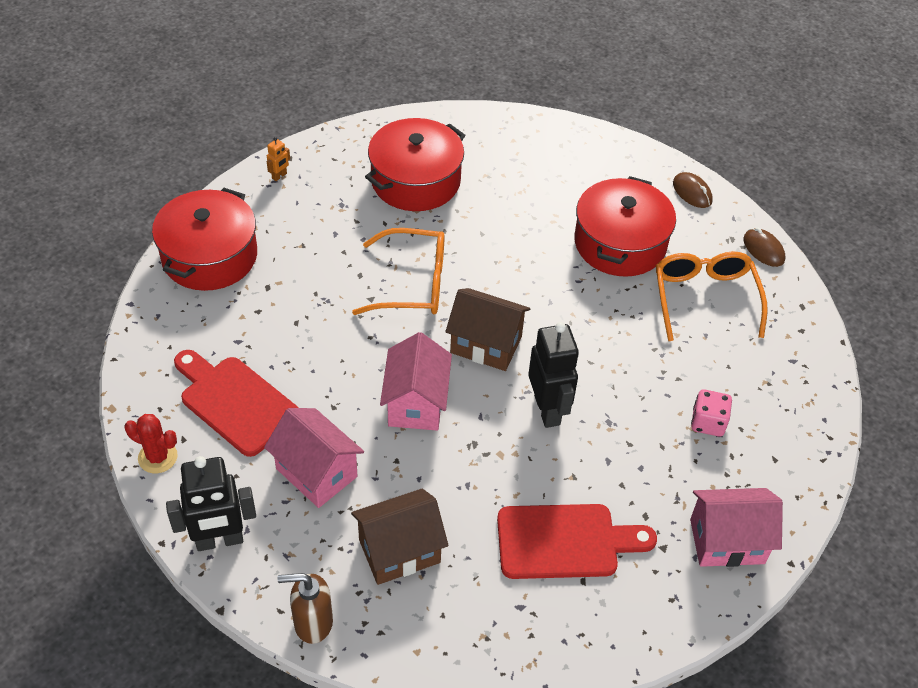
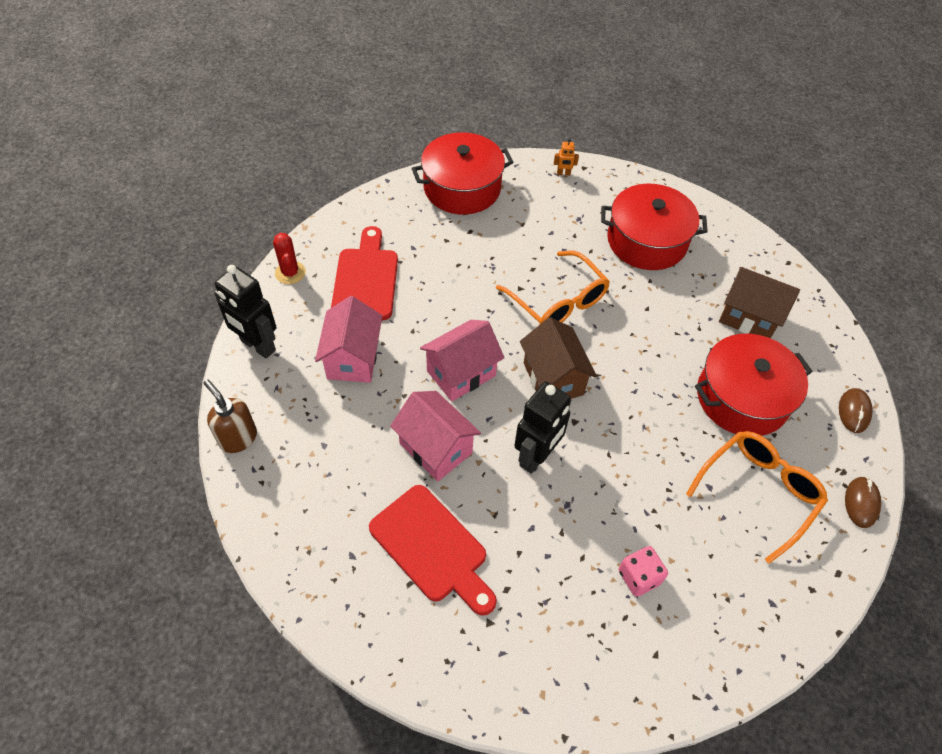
camera: 50 degrees right, 5 degrees up
brown house [351,488,449,585] -> brown house moved to [719,267,800,338]
pink house [690,488,783,567] -> pink house moved to [390,391,481,481]

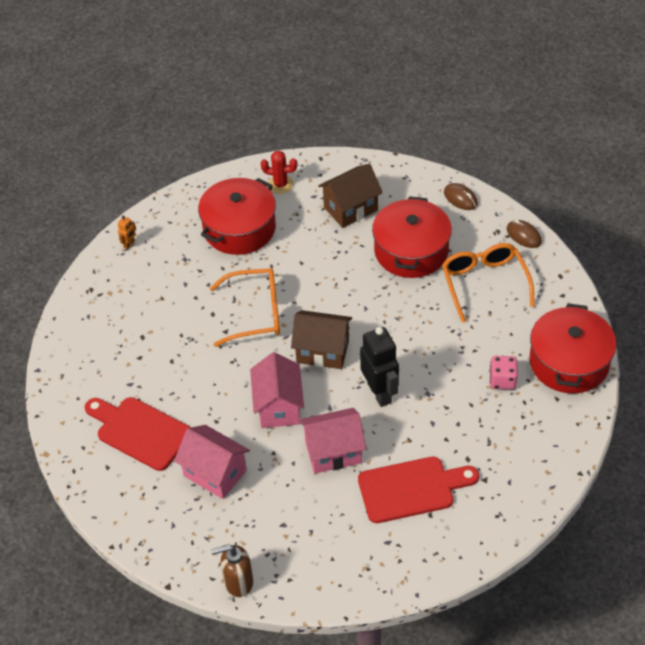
camera: 55 degrees left, 5 degrees down
black robot [214,265,276,359] -> none
red cactus [273,233,306,284] -> red cactus moved to [261,150,297,194]
red pot [412,132,514,214] -> red pot moved to [530,303,616,394]

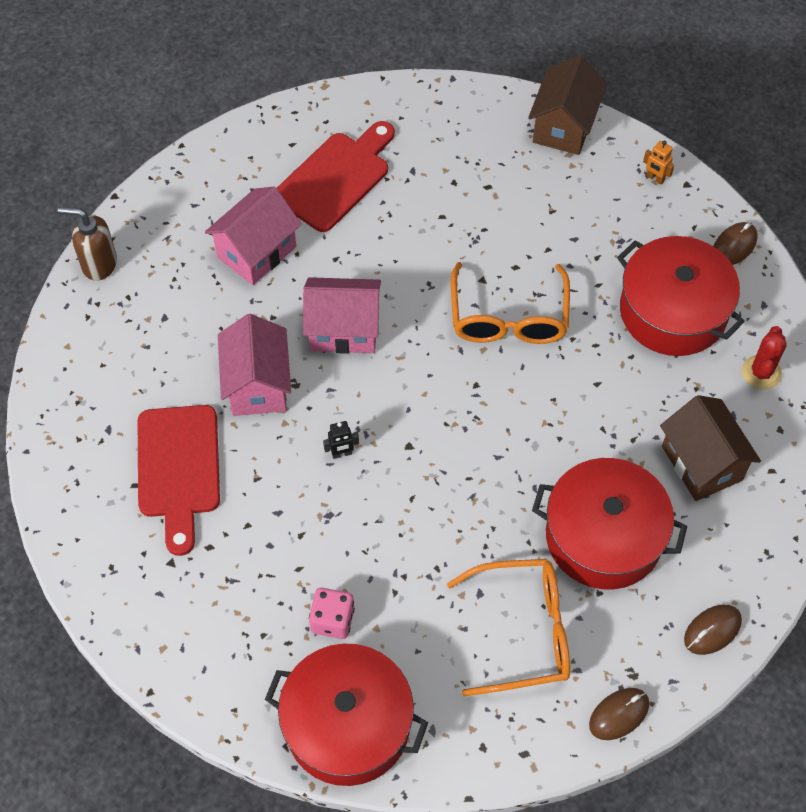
camera: 95 degrees right, 10 degrees up
brown soap dispenser [211,544,253,597] -> brown soap dispenser turned 75 degrees counterclockwise [58,207,117,281]
brown house [291,310,352,369] -> brown house moved to [528,55,607,155]
black robot [360,327,399,407] -> black robot [323,421,359,459], size x0.43
none -> brown mouse [713,222,758,265]

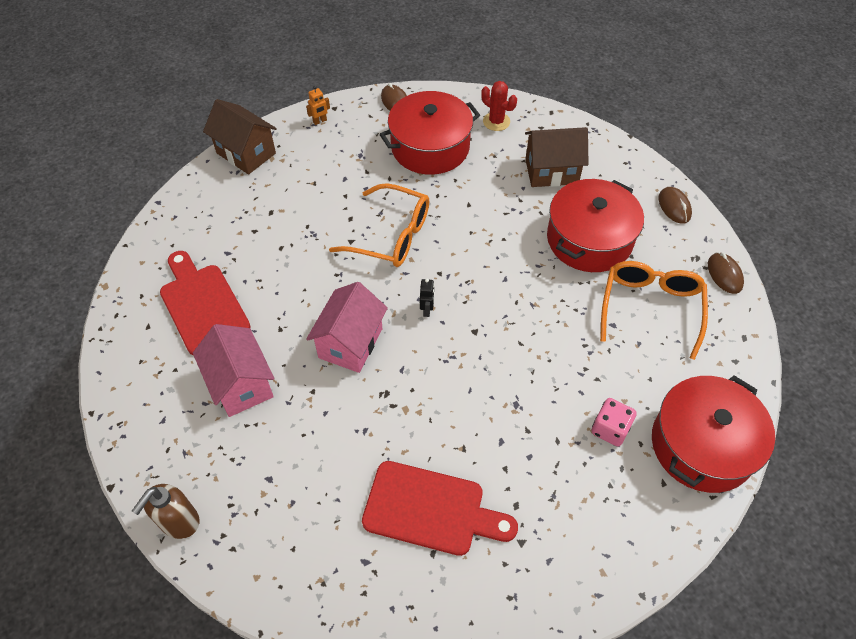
camera: 70 degrees left, 5 degrees down
pink house [218,314,291,416] -> none
black robot [323,421,359,459] -> black robot moved to [420,279,435,317]

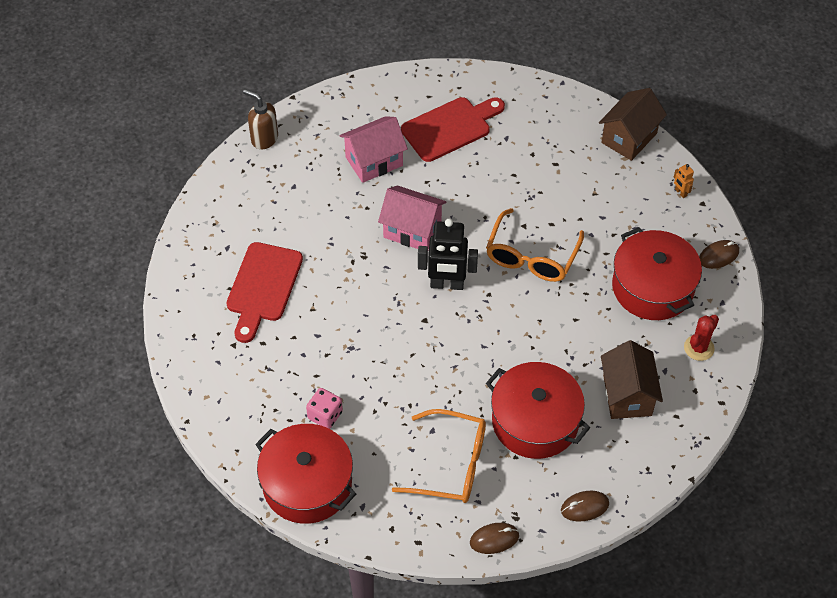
camera: 90 degrees right, 0 degrees up
black robot [420,279,435,317] -> black robot [418,219,478,290], size x2.30

